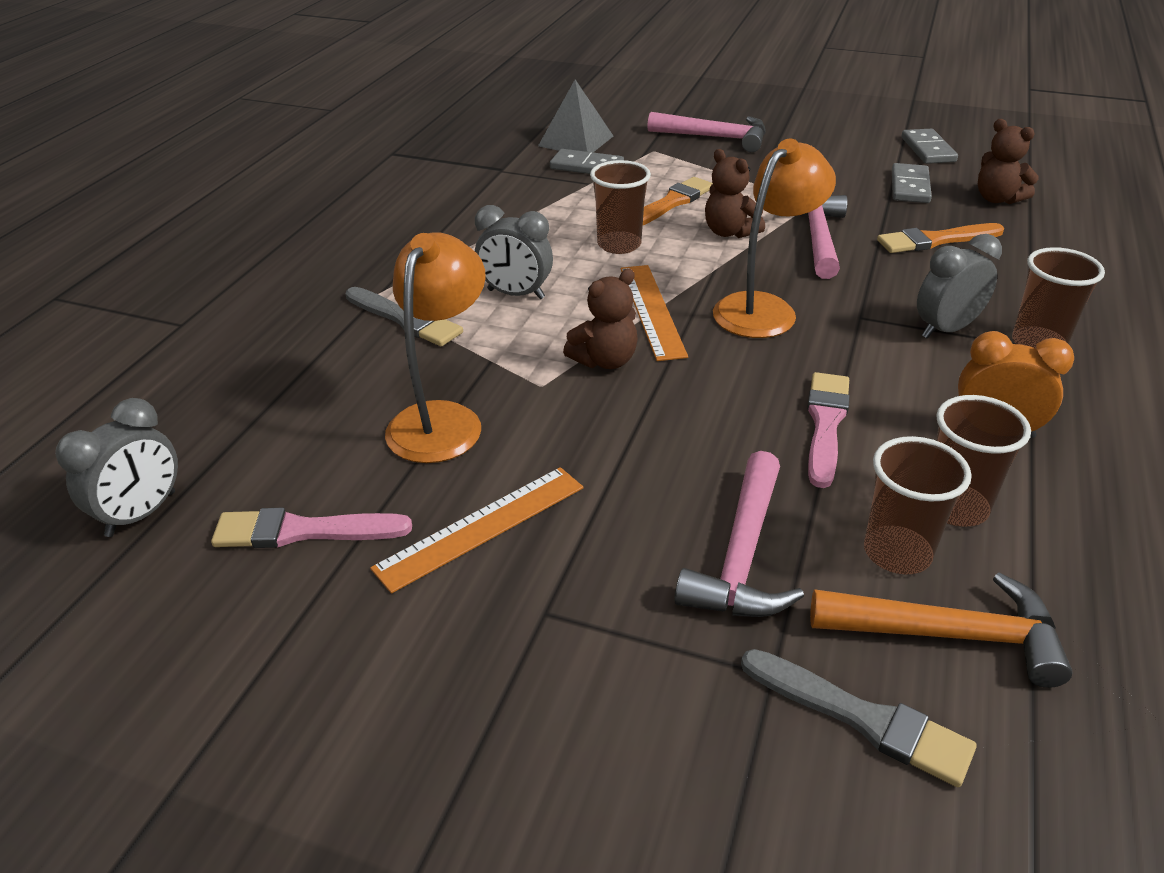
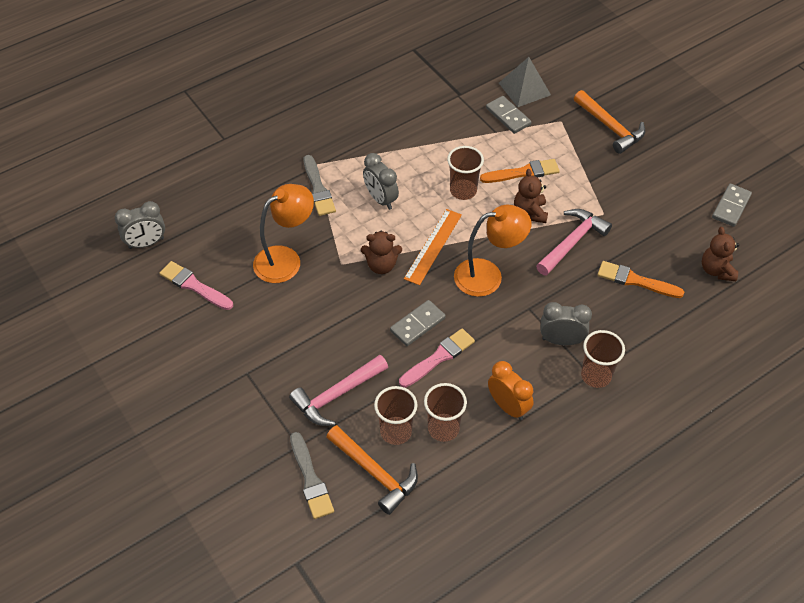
camera: 35 degrees right, 15 degrees up
orange ruler [370,467,583,593] -> none
pink hammer [647,112,766,152] -> orange hammer [574,90,645,154]
grey domino [892,163,932,203] -> grey domino moved to [390,300,446,346]

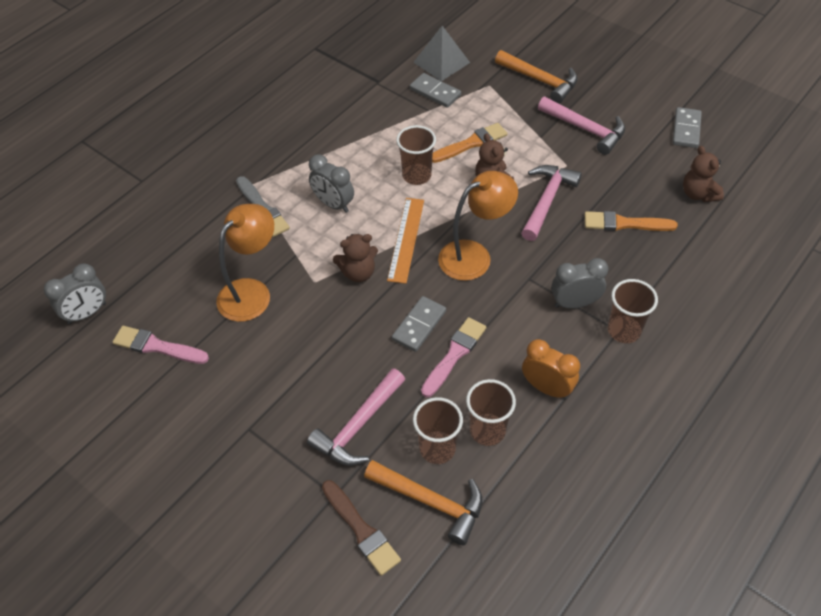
camera: 15 degrees left, 0 degrees up
grey brush [290,432,334,519] -> brown brush [322,480,401,576]
none -> pink hammer [538,97,625,155]

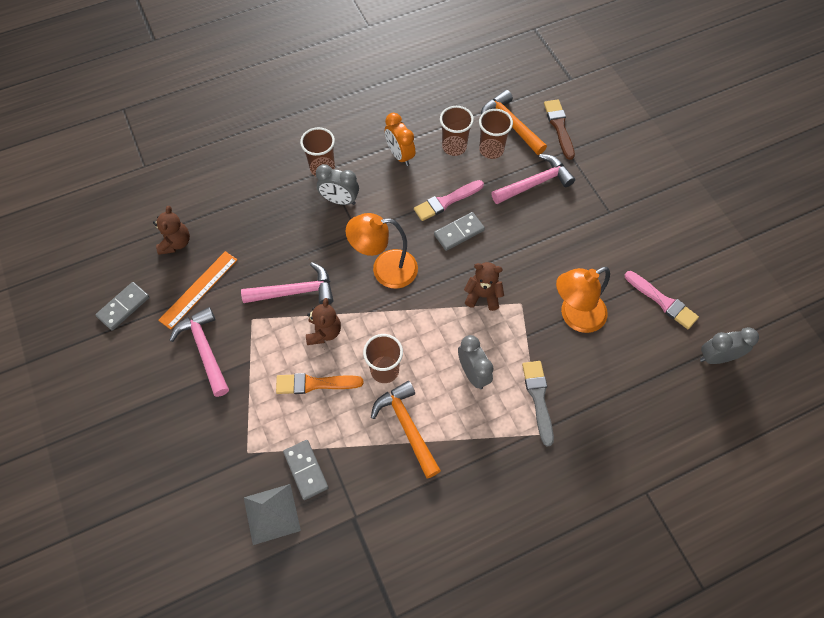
camera: 155 degrees left, 10 degrees up
orange ruler [387,198,424,284] -> orange ruler moved to [158,251,237,330]
orange hammer [495,50,578,103] -> orange hammer moved to [371,381,441,478]
pink hammer [521,165,582,241] -> pink hammer turned 150 degrees counterclockwise [241,262,333,305]
orange brush [585,211,678,231] -> none

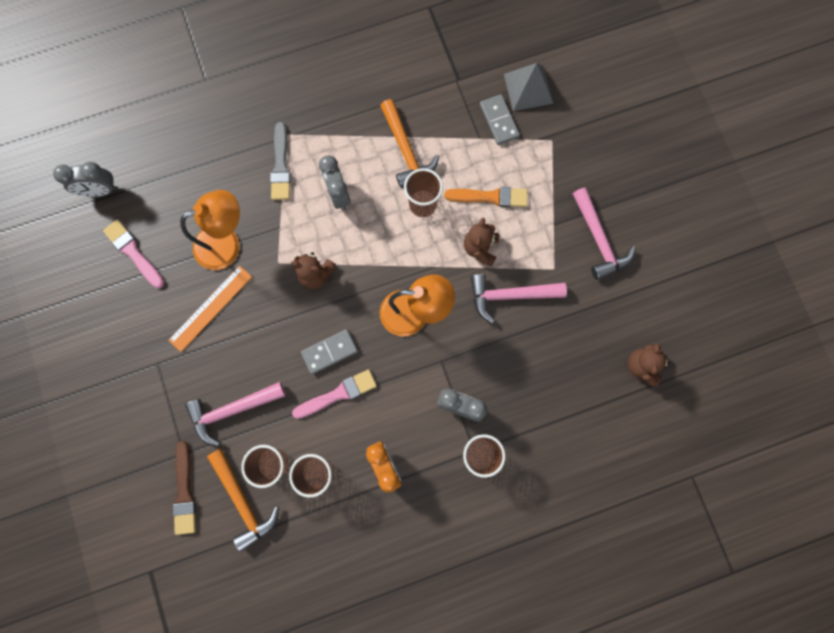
camera: 175 degrees left, 15 degrees up
grey domino [95,282,149,331] -> none
orange ruler [158,251,237,330] -> orange ruler moved to [168,266,252,352]

